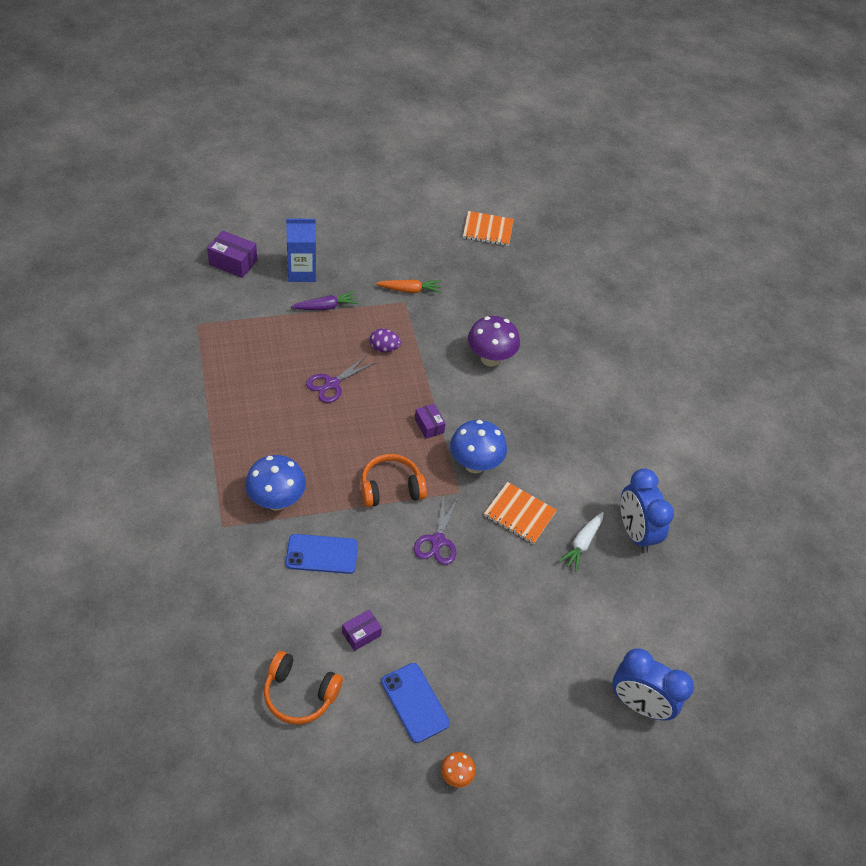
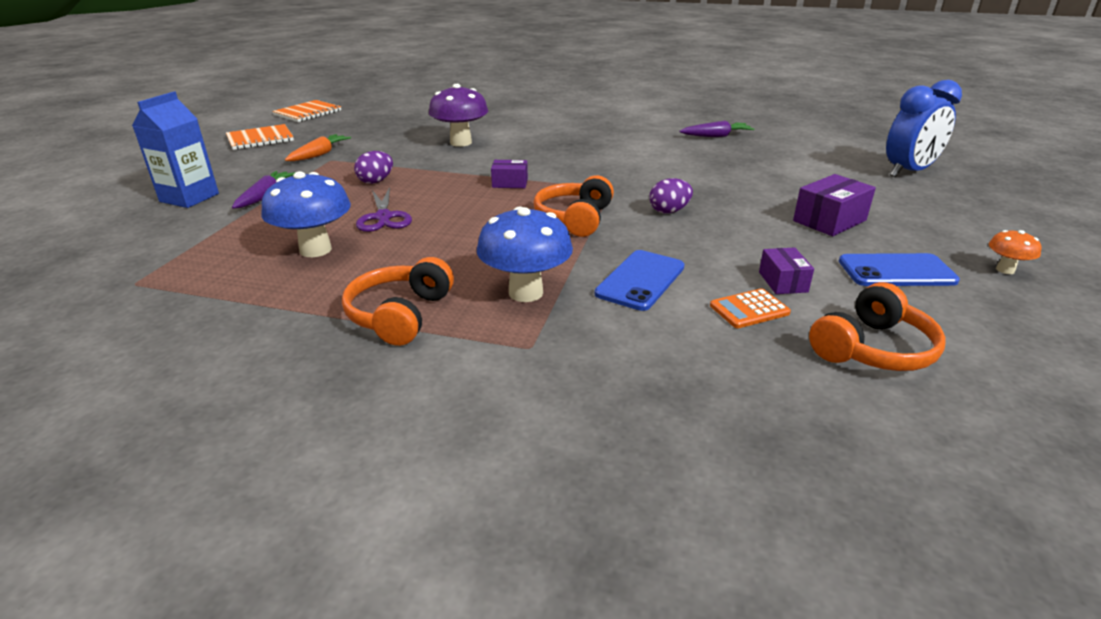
camera: 55 degrees left, 20 degrees down
purple box [207,231,257,278] -> purple box moved to [793,174,876,236]
purple scissors [414,495,458,565] -> purple egg [649,178,693,213]
blue mushroom [450,420,507,473] -> blue mushroom moved to [261,171,351,257]
orange notebook [484,482,557,544] -> orange notebook moved to [226,124,294,150]
white carrot [558,512,604,572] -> none
blue clock [621,468,674,553] -> purple carrot [679,121,754,137]
none -> orange headphones [342,257,454,346]
none -> orange calculator [710,288,791,328]

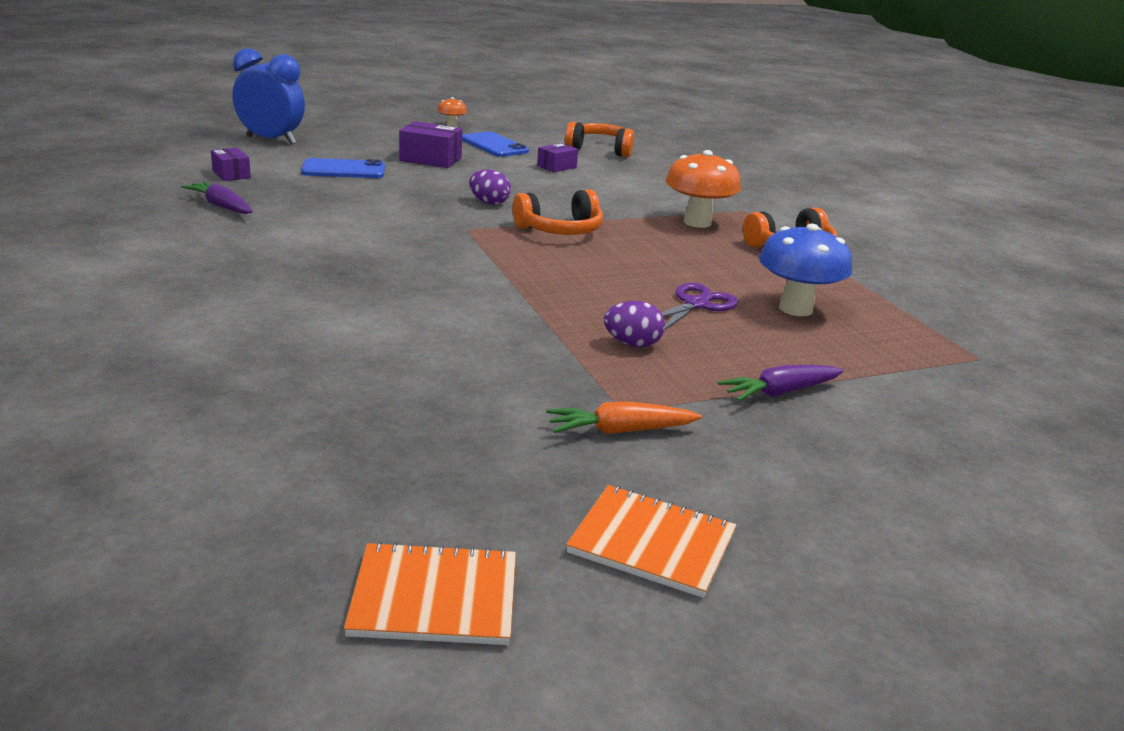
camera: 130 degrees left, 5 degrees down
blue carton [132,92,219,208] -> none
purple mushroom [429,84,488,147] -> none
blue mushroom [477,207,573,302] -> orange mushroom [666,150,741,228]
purple box [491,160,528,188] -> purple box moved to [211,148,251,181]
blue phone [595,250,685,311] -> blue phone moved to [301,158,385,178]
orange calculator [710,288,791,328] -> none

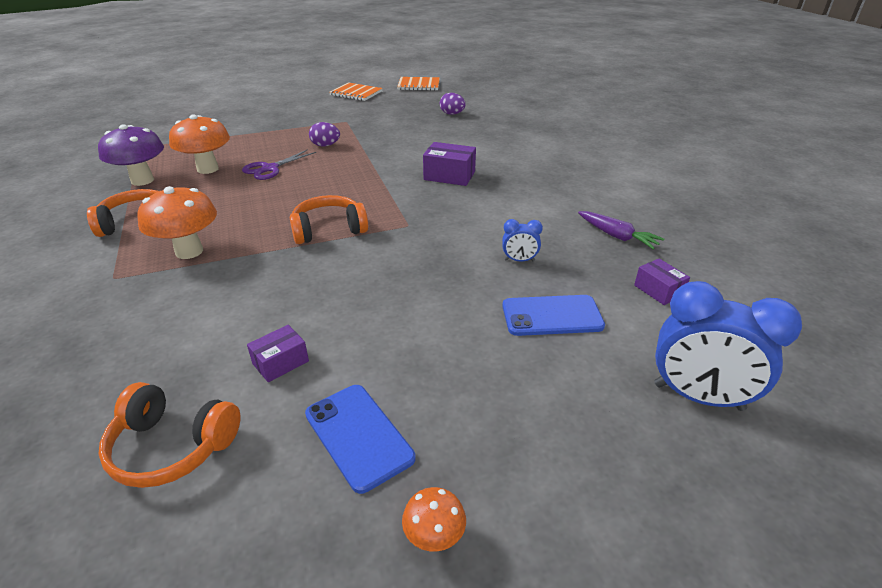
camera: 175 degrees left, 10 degrees up
purple box [399,121,462,168] -> purple box moved to [423,142,476,186]
purple egg [469,169,511,205] -> purple egg moved to [440,93,466,115]
orange carrot [546,402,702,434] -> none
purple carrot [718,365,844,401] -> none
blue mushroom [759,224,852,316] -> orange mushroom [169,114,230,174]
none -> purple mushroom [98,124,164,186]
none -> blue clock [502,219,543,262]

